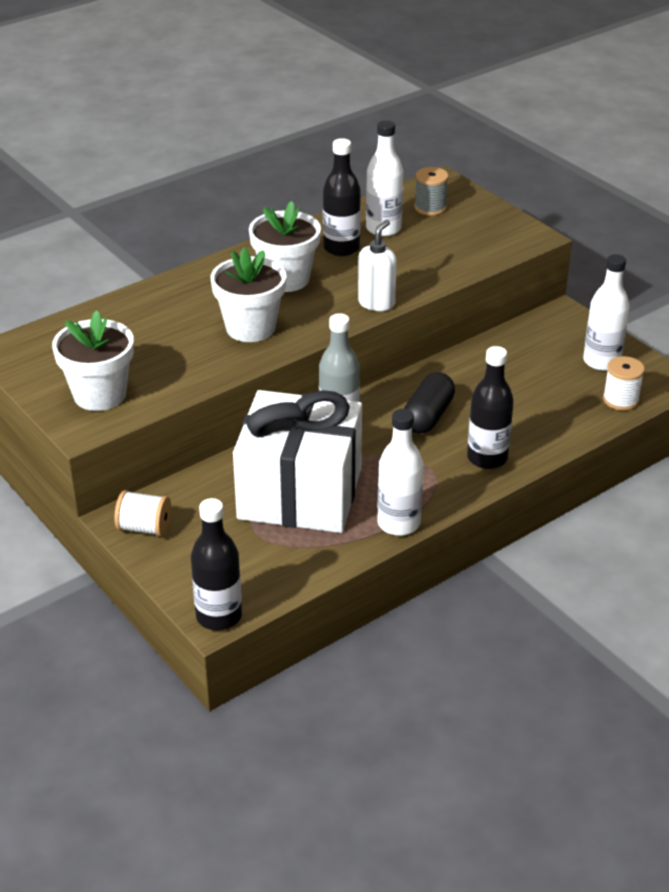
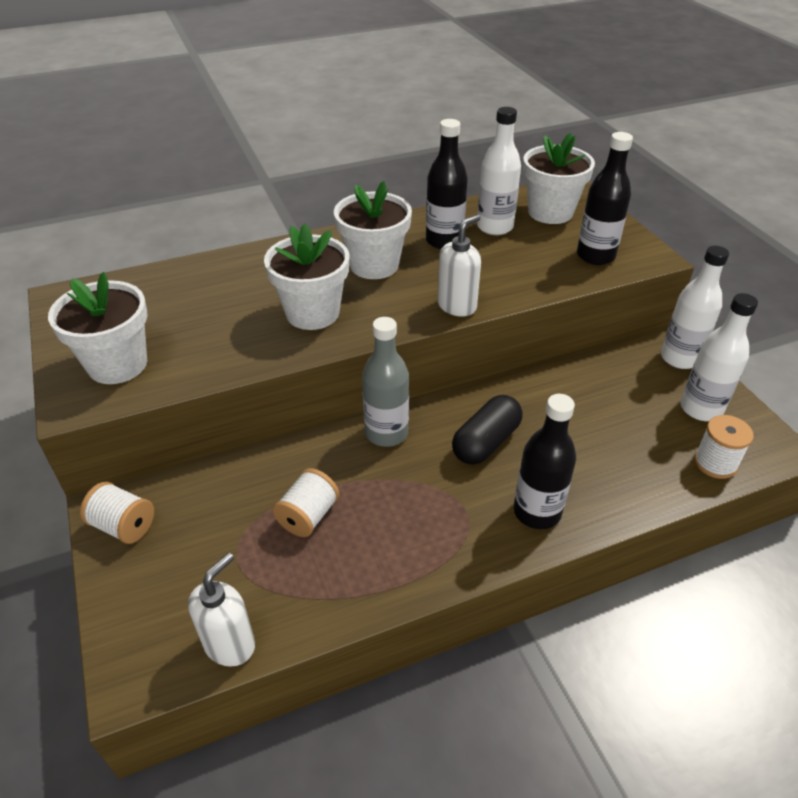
camera: 15 degrees right, 5 degrees up
black bottle [191,498,242,631] -> black bottle moved to [577,132,633,265]
white gift [233,390,362,533] -> white spool [273,468,339,537]
white bottle [377,409,423,536] -> white bottle moved to [661,246,729,369]
grey spool [414,167,449,216] -> white flower pot [523,133,595,224]
none -> white soap dispenser [188,553,255,667]

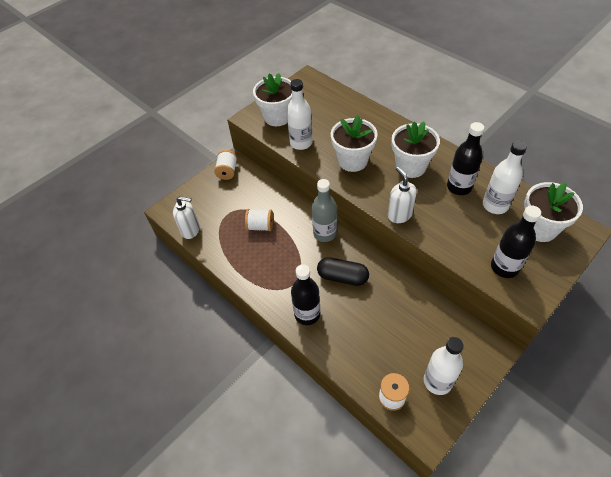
camera: 70 degrees right, 10 degrees up
white soap dispenser [437,214,481,317] -> white soap dispenser turned 135 degrees counterclockwise [388,167,417,223]
white bottle [661,246,729,369] -> white bottle moved to [287,79,313,150]

